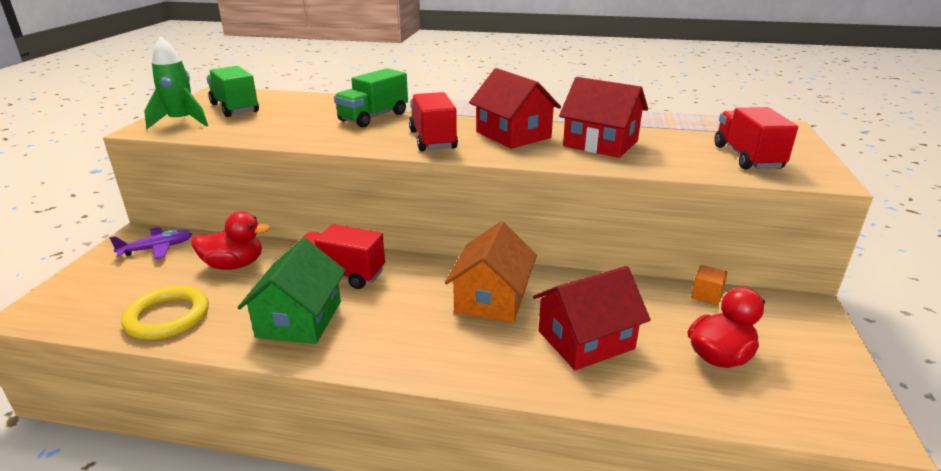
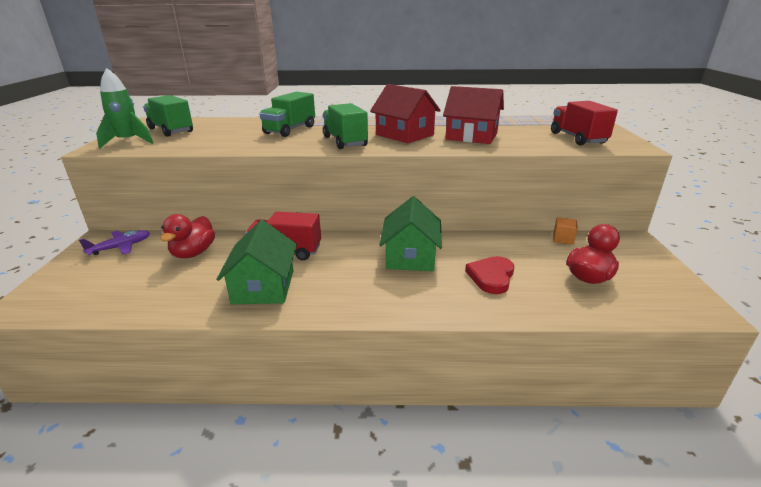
camera: 10 degrees left, 0 degrees up
yellow ring [121,286,209,340] -> none
red duck [191,211,270,270] -> red duck turned 120 degrees clockwise [160,214,215,258]
red truck [409,92,458,151] -> green truck [323,103,368,149]
orange house [445,221,537,323] -> green house [379,196,442,271]
red house [533,266,651,370] -> red heart [465,256,514,294]

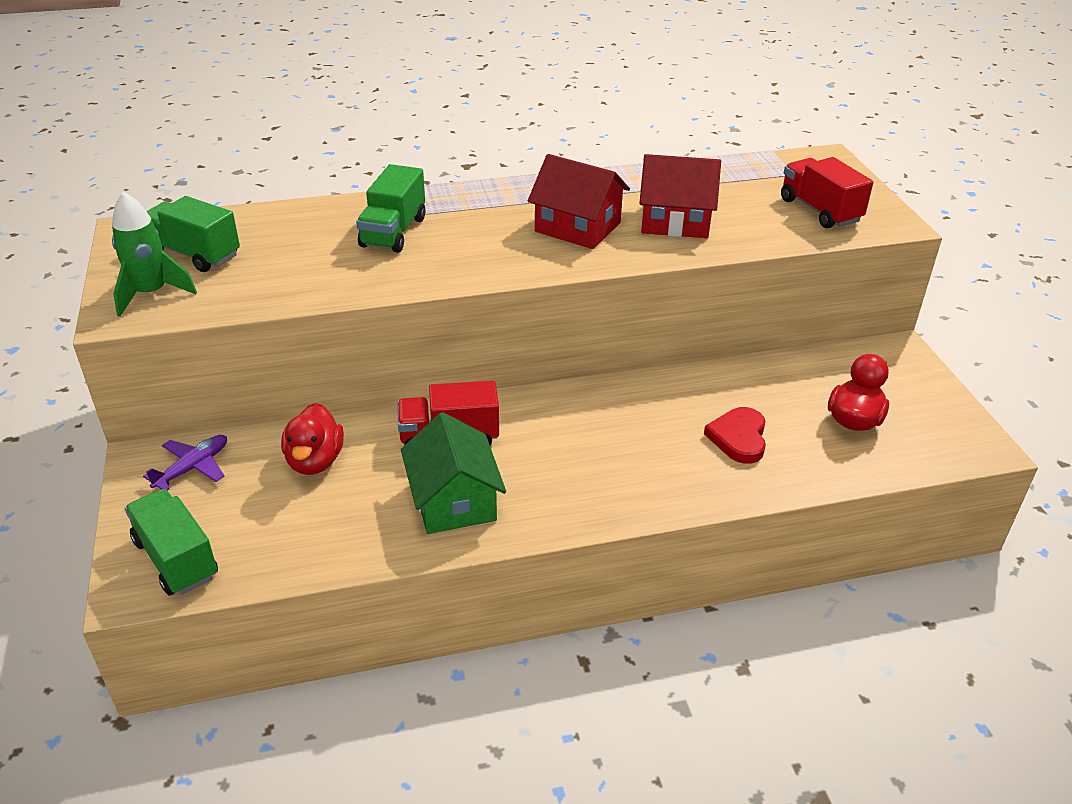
camera: 15 degrees left, 10 degrees up
green truck [323,103,368,149] -> green truck moved to [125,489,218,595]
green house [379,196,442,271] -> none
orange cube [553,217,578,245] -> none

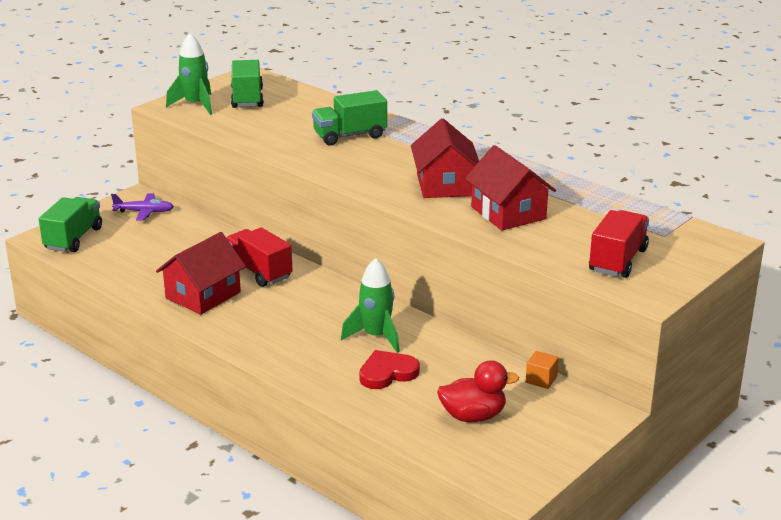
camera: 55 degrees right, 10 degrees down
red duck [281,403,344,475] -> none
green house [401,412,506,534] -> red house [156,232,246,315]
none -> green rocket [341,258,400,353]
none -> orange cube [526,351,559,389]

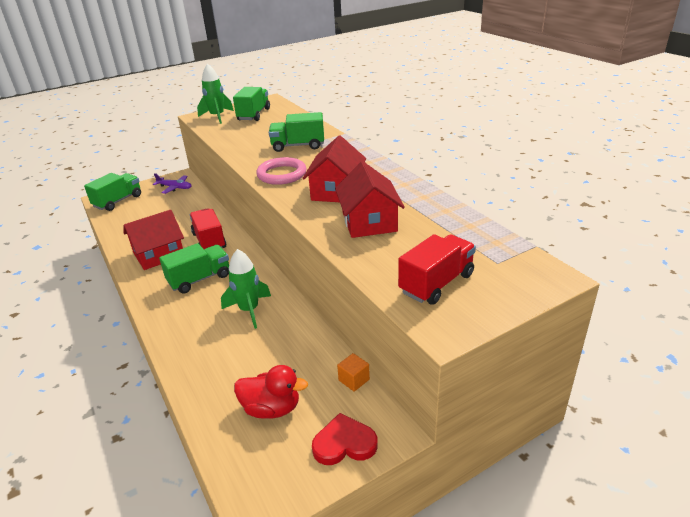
camera: 20 degrees right, 5 degrees up
red heart [359,350,420,389] -> red heart moved to [312,413,378,465]
none -> green truck [159,243,229,293]
none -> pink ring [256,157,306,185]

